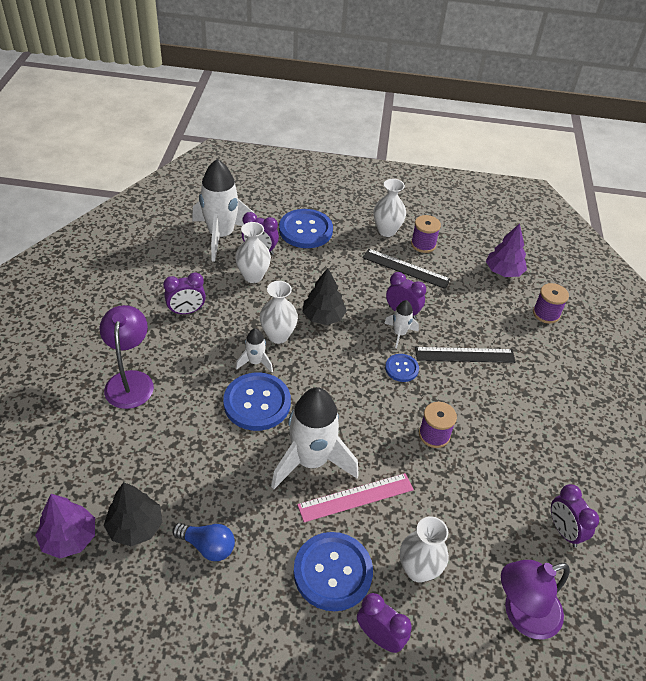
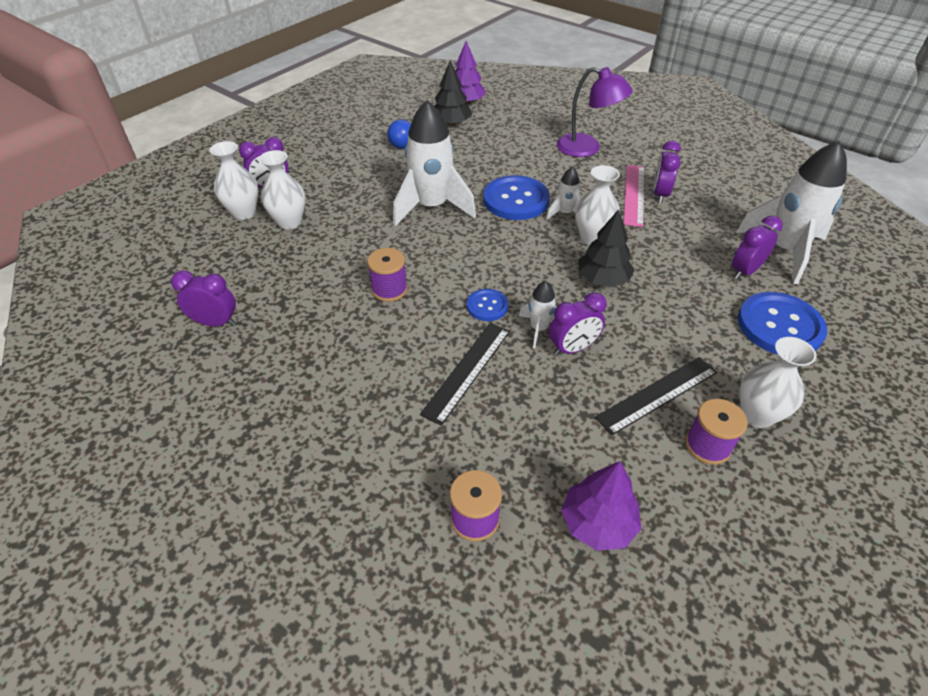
camera: 125 degrees right, 0 degrees up
white vase [235,222,271,283] -> white vase moved to [209,141,258,220]
blue button [294,532,373,611] -> none
pink ruler [297,473,414,522] -> pink ruler moved to [624,165,644,227]
purple lamp [501,560,570,640] -> none

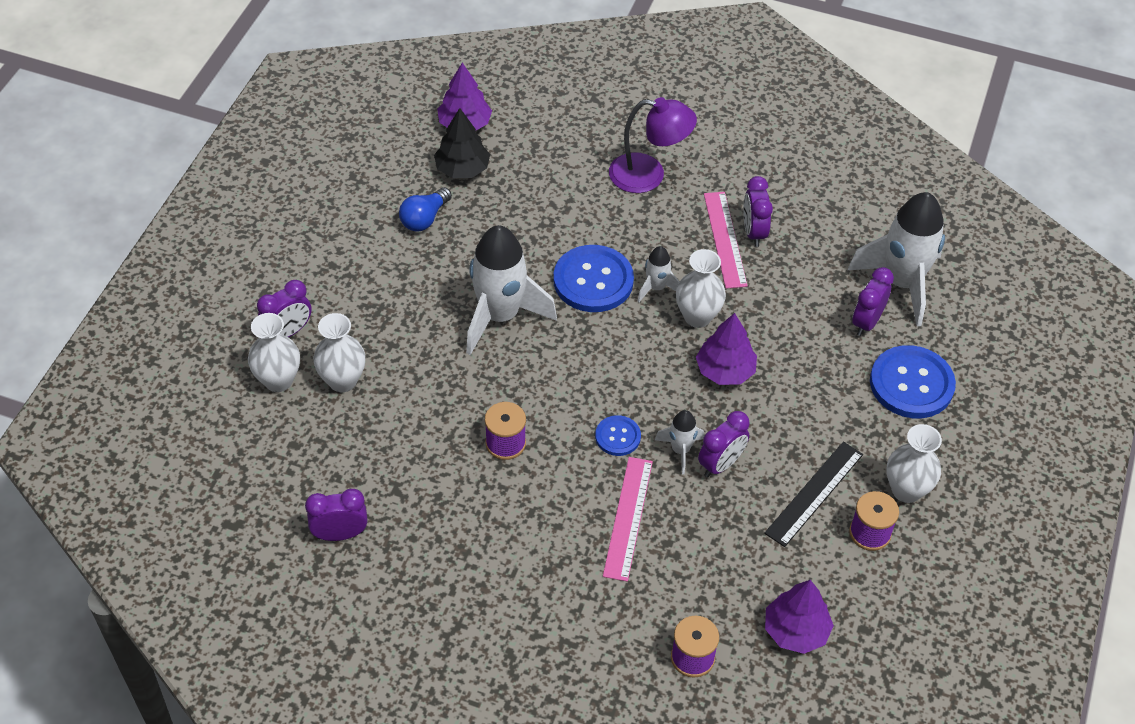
camera: 20 degrees left, 5 degrees up
black ruler [420,323,510,426] -> pink ruler [603,457,653,582]
black tree [578,209,635,287] -> purple tree [696,313,757,385]

